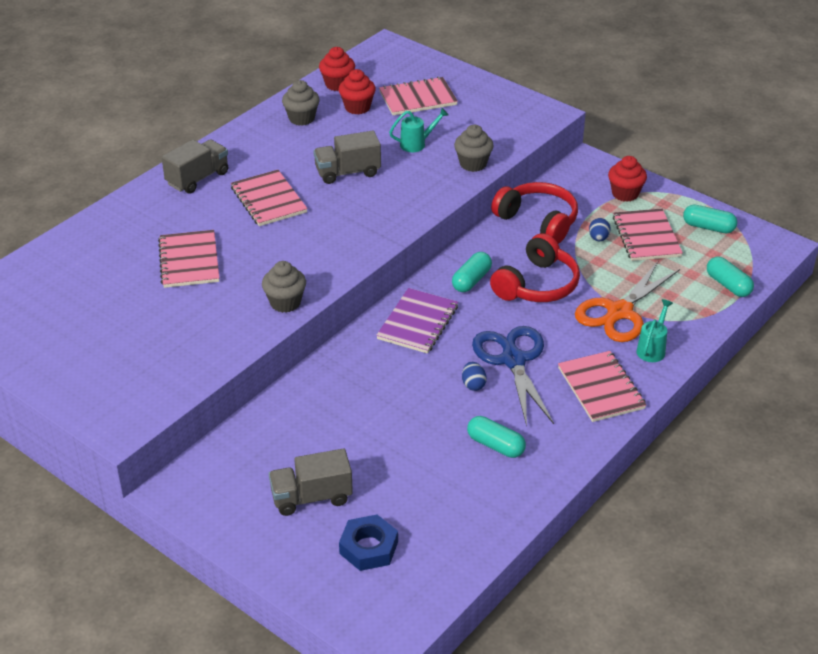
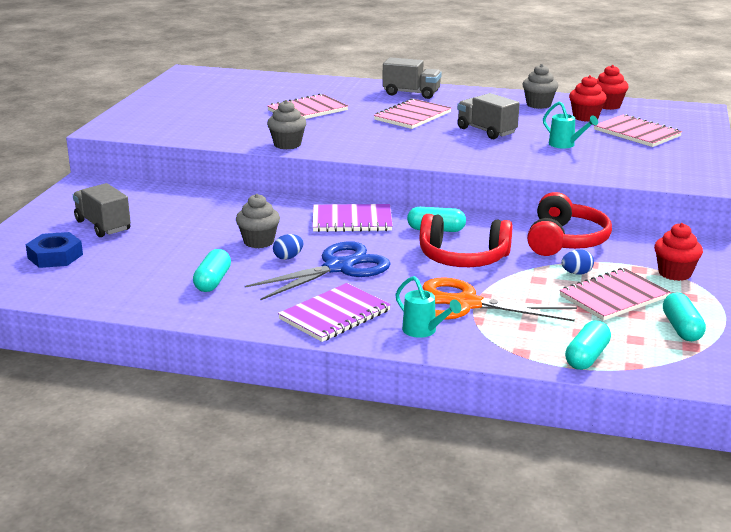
camera: 65 degrees right, 15 degrees down
grey cupcake [454,125,494,172] -> grey cupcake moved to [236,194,280,248]
pink notebook [558,351,646,422] -> purple notebook [278,283,391,342]
turquoise watering can [637,299,673,362] -> turquoise watering can turned 45 degrees clockwise [395,276,462,338]

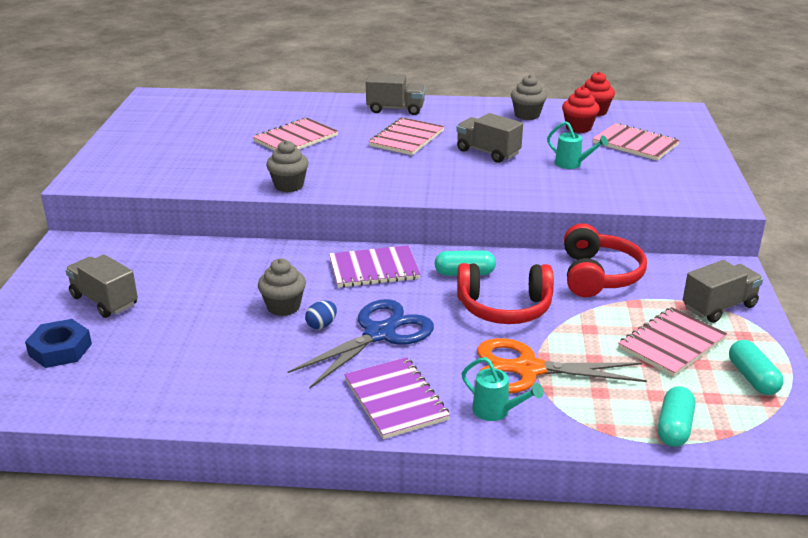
camera: 10 degrees left, 5 degrees up
turquoise capsule [193,249,231,292] -> none
purple notebook [278,283,391,342] -> purple notebook turned 60 degrees counterclockwise [344,357,450,439]
blue egg [561,249,594,275] -> none
red cupcake [654,223,703,281] -> grey truck [683,260,763,323]

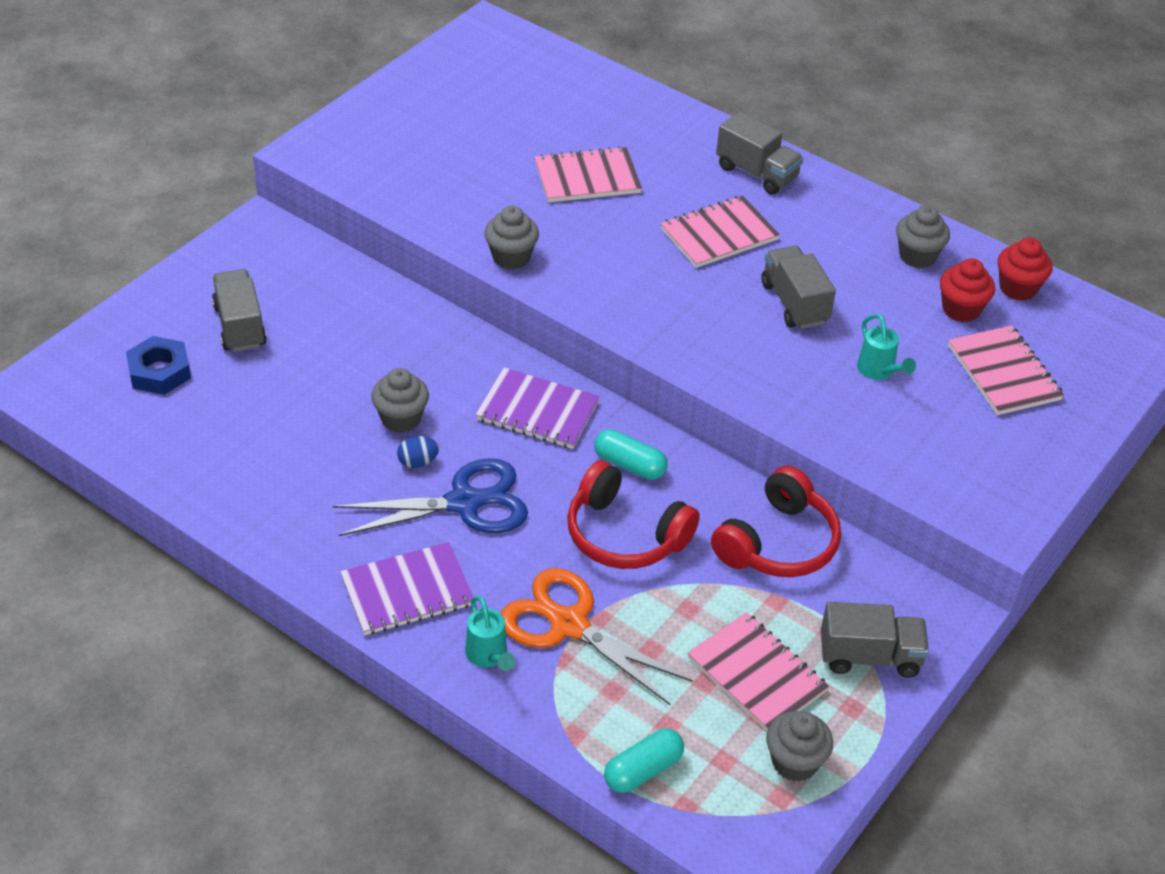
camera: 30 degrees right, 15 degrees up
purple notebook [344,357,450,439] -> purple notebook turned 60 degrees clockwise [340,542,473,635]
pink notebook [618,307,727,377] -> pink notebook turned 60 degrees clockwise [688,612,829,731]
turquoise capsule [729,340,784,395] -> grey cupcake [766,711,833,782]

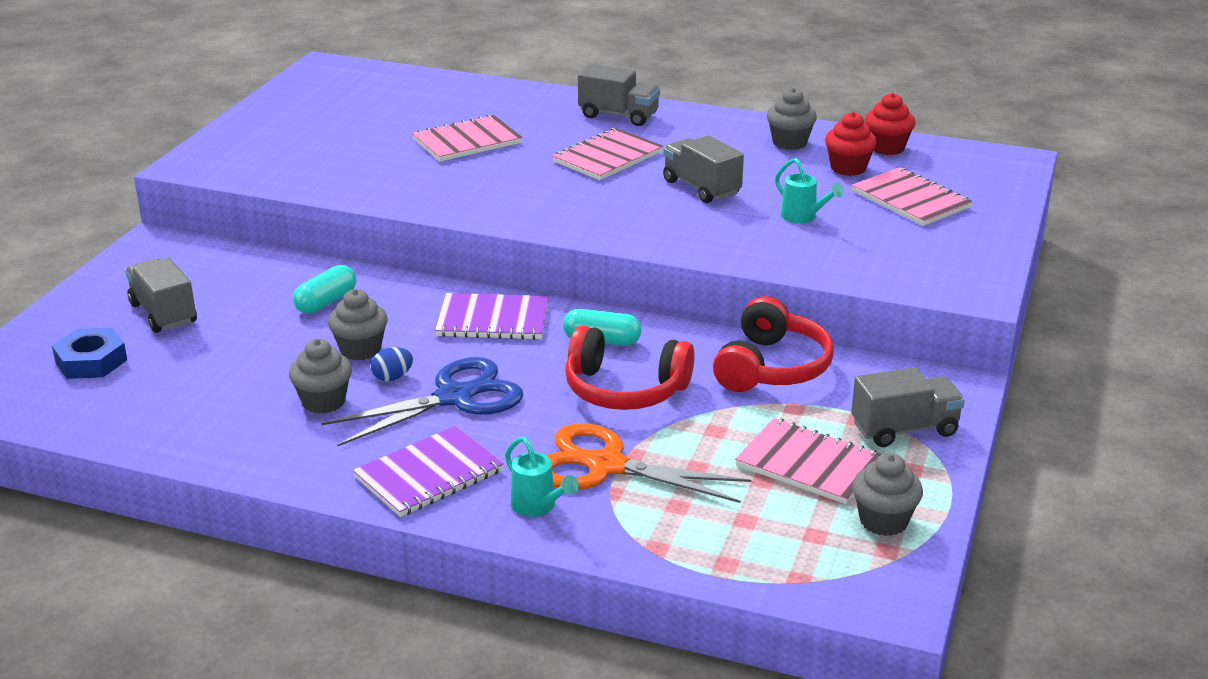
camera: 15 degrees left, 15 degrees down
grey cupcake [484,206,539,270] -> grey cupcake moved to [289,339,352,414]
turquoise capsule [604,728,684,793] -> turquoise capsule moved to [293,265,356,314]

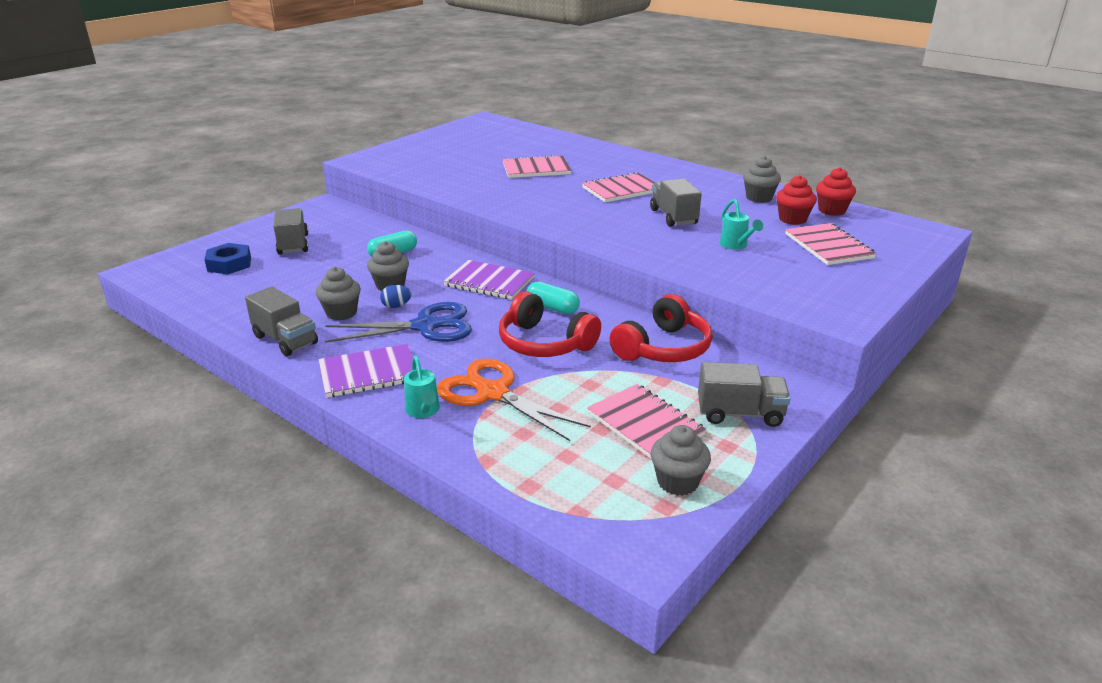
camera: 20 degrees right, 0 degrees up
grey truck [578,64,660,126] -> grey truck moved to [245,286,318,356]

